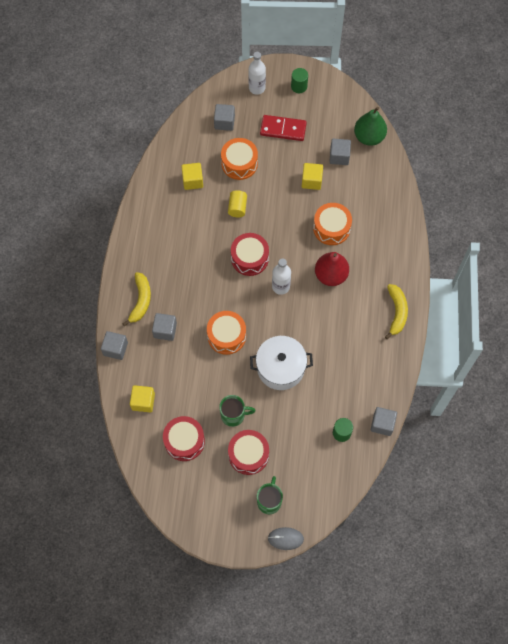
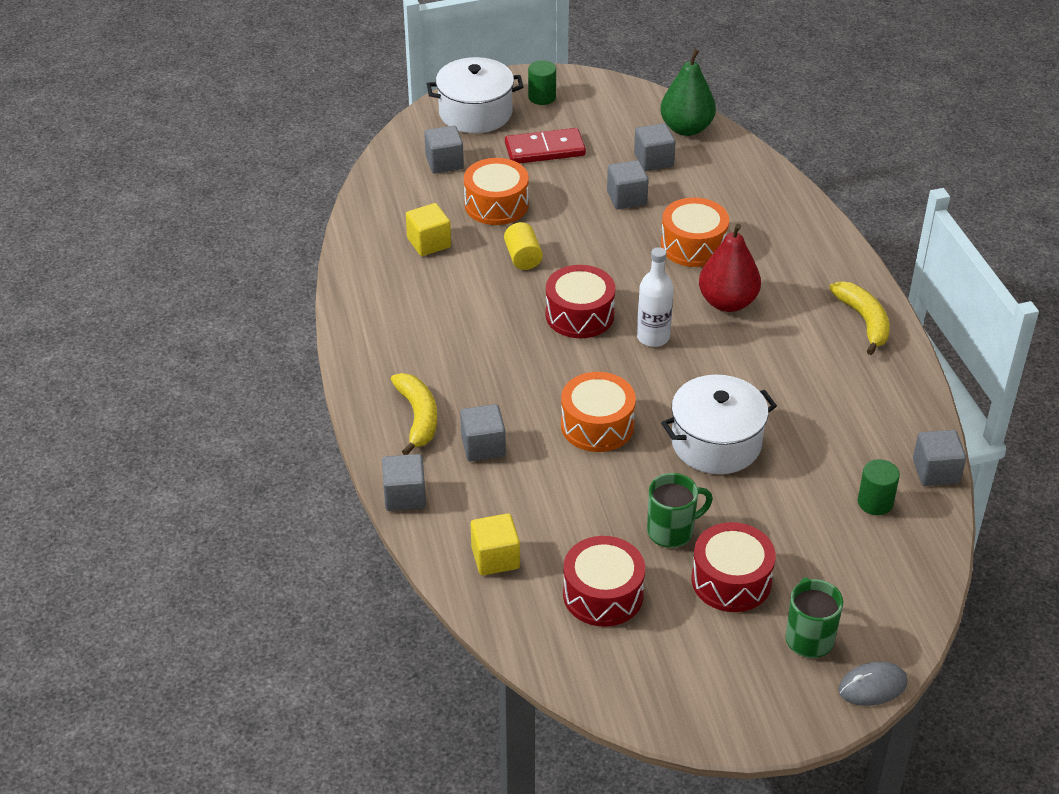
camera: 20 degrees left, 25 degrees down
white bottle [248,52,266,95] -> white pot [427,57,523,133]
yellow cube [302,163,323,190] -> grey cube [607,160,649,209]

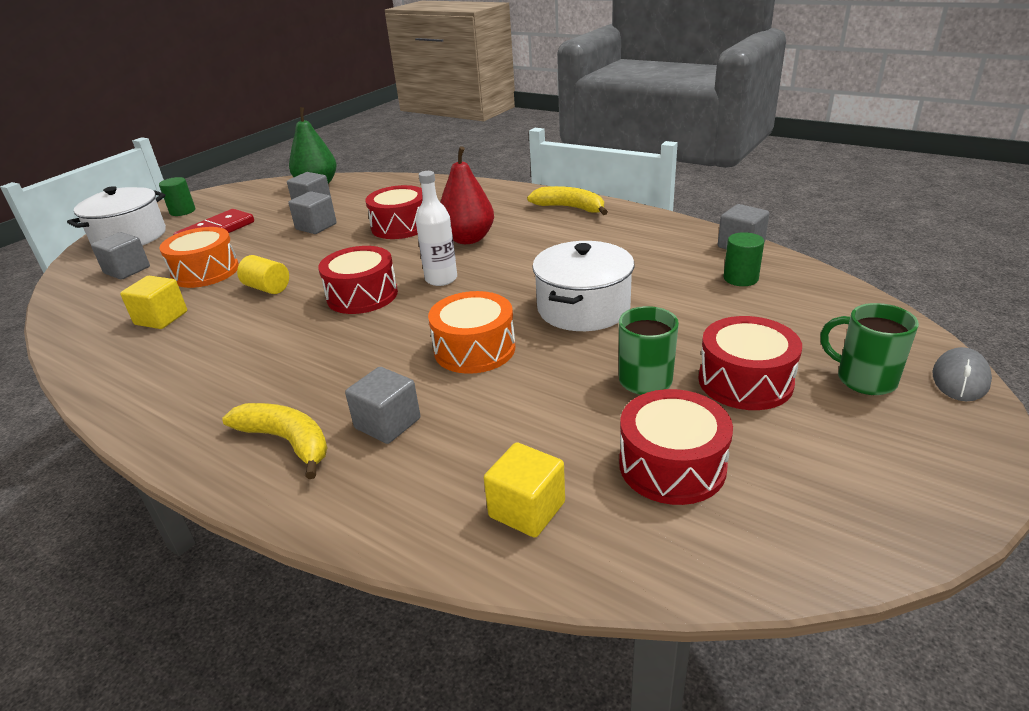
camera: 40 degrees left, 10 degrees down
grey cube [382,454,426,511] -> none
orange drum [661,197,729,267] -> red drum [365,185,423,239]

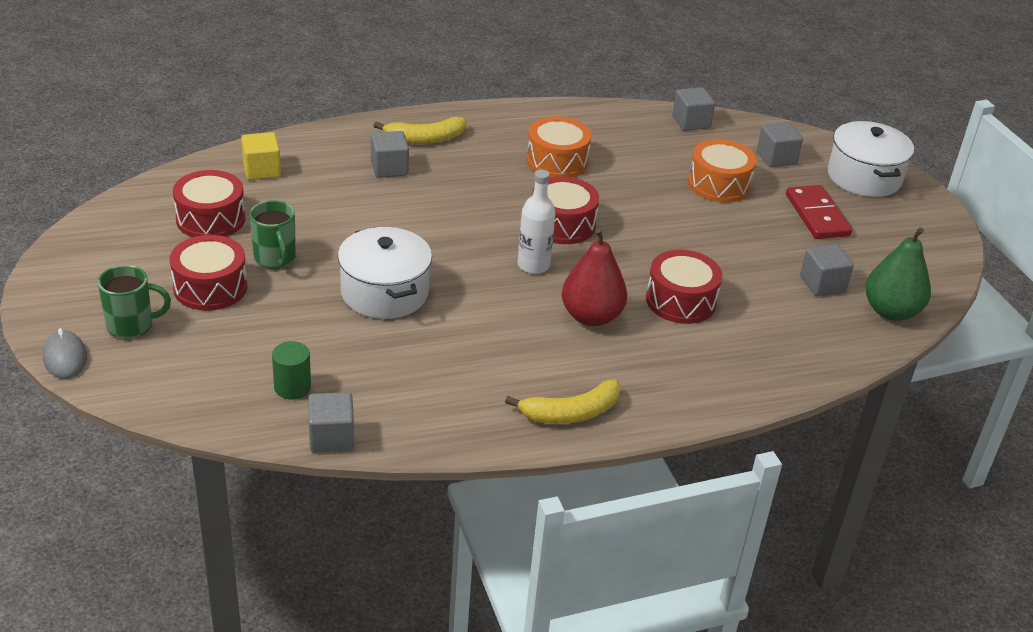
camera: 125 degrees right, 5 degrees up
yellow cube [120,276,187,329] -> none
green cylinder [159,177,195,216] -> none
yellow cylinder [237,255,289,294] -> none
grey cube [288,191,337,234] -> grey cube moved to [672,87,715,131]
orange drum [428,291,515,374] -> orange drum moved to [526,116,592,178]

